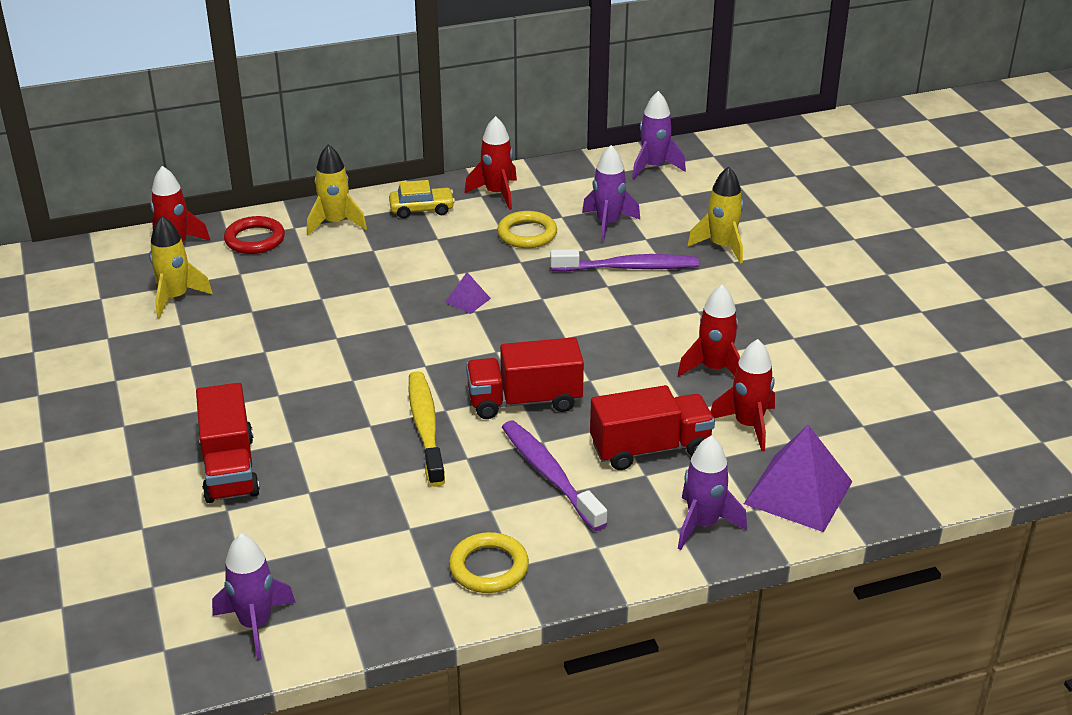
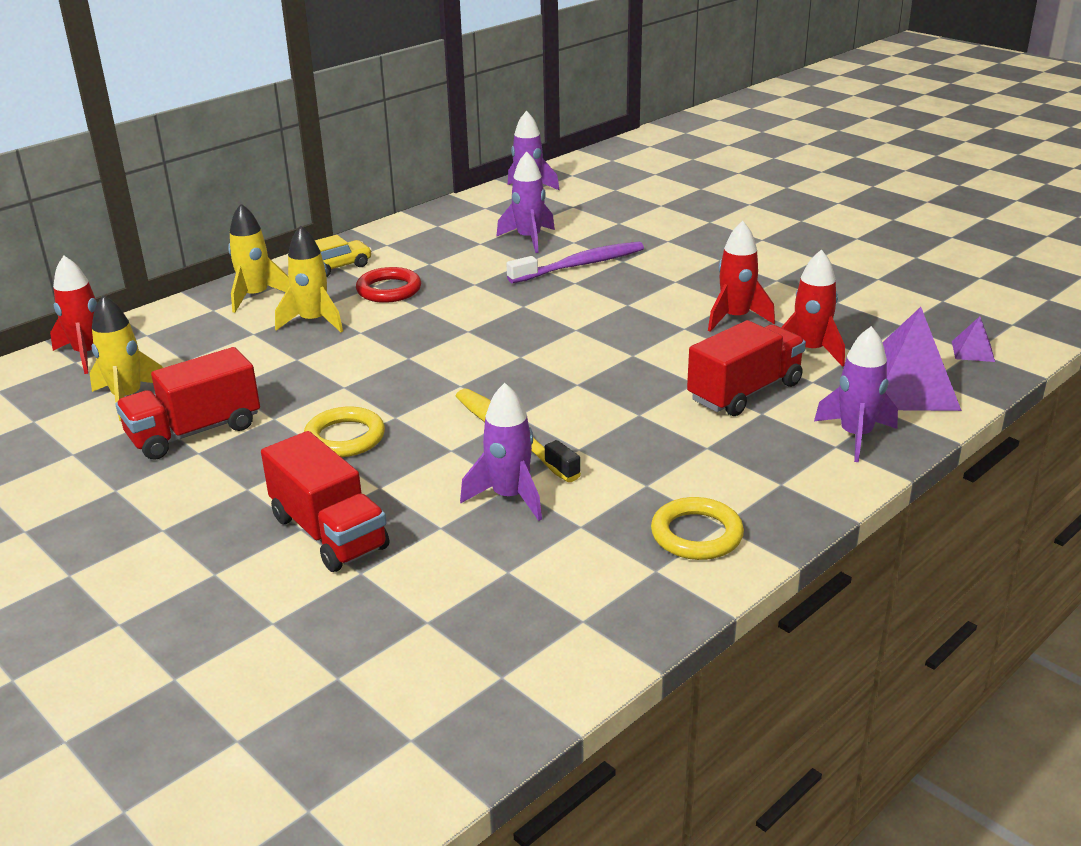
camera: 25 degrees left, 5 degrees down
purple rocket [212,534,296,660] -> purple rocket moved to [460,383,542,521]
red ring [224,216,285,254] -> red ring moved to [356,267,421,303]
purple pyramid [445,272,491,314] -> purple pyramid moved to [952,316,995,362]
red rocket [464,116,517,210] -> none
red truck [466,337,584,419] -> red truck moved to [115,347,260,460]
yellow ring [497,211,557,248] -> yellow ring moved to [304,406,385,457]
purple toothbrush [502,421,608,531] -> none
yellow rocket [687,167,743,264] -> yellow rocket moved to [275,225,343,332]

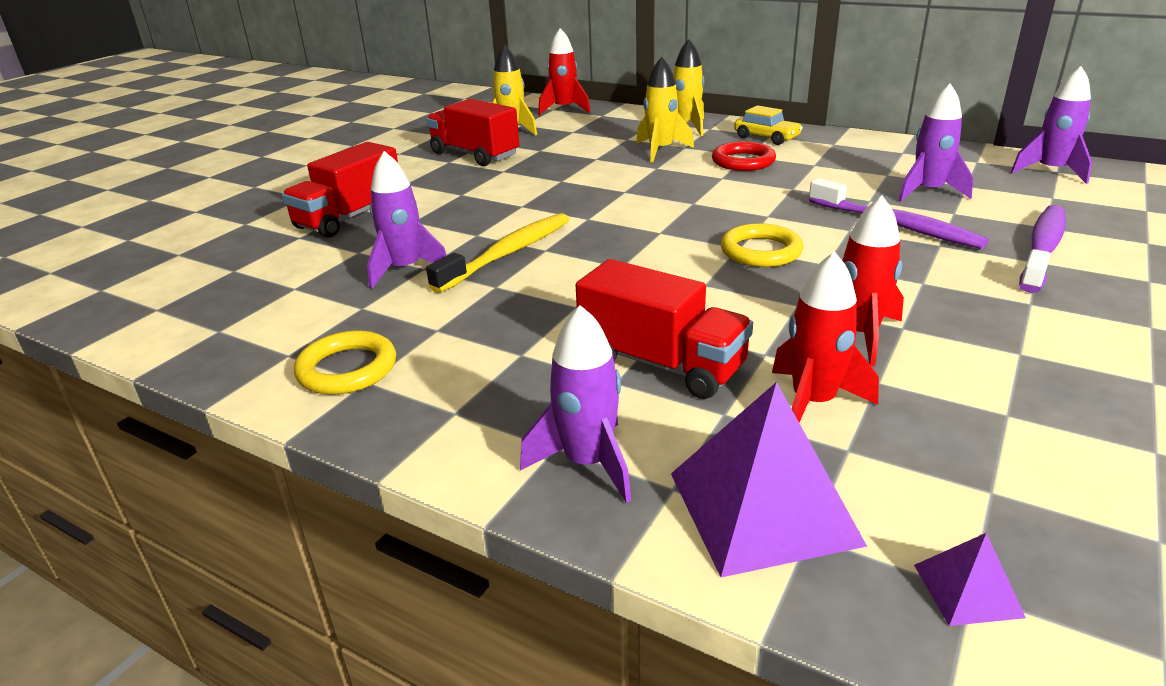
camera: 75 degrees right, 0 degrees up
yellow ring [304,406,385,457] -> yellow ring moved to [721,223,803,267]
none -> purple toothbrush [1019,205,1066,293]

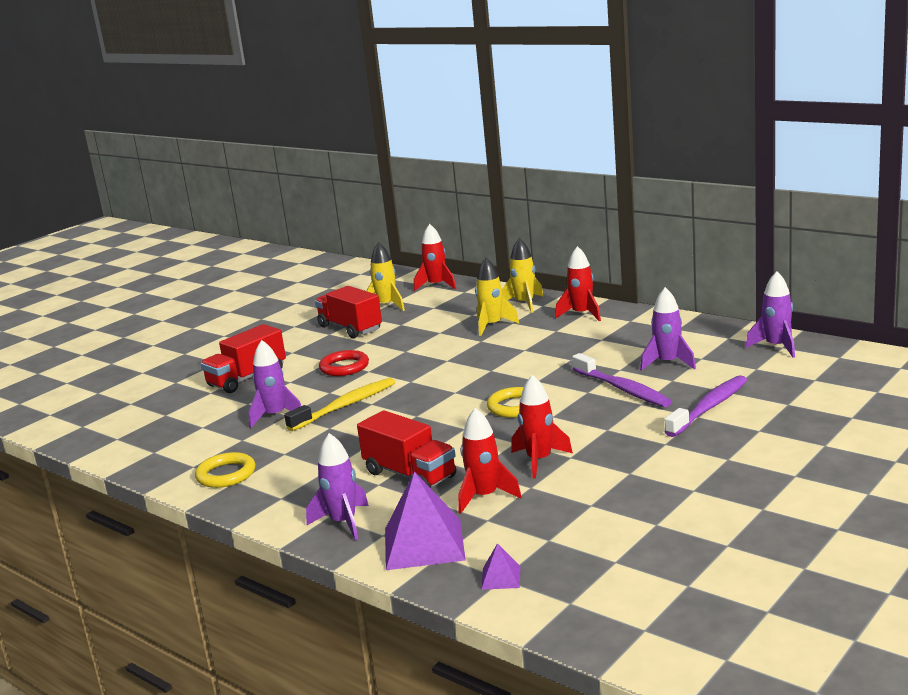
camera: 10 degrees right, 10 degrees down
red ring [712,141,776,171] -> red ring moved to [319,350,369,376]
yellow car [734,105,803,145] -> red rocket [555,246,601,321]

